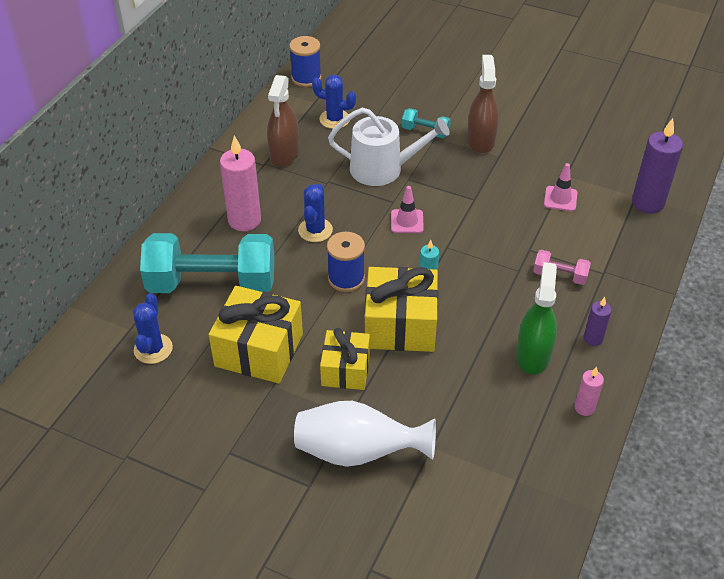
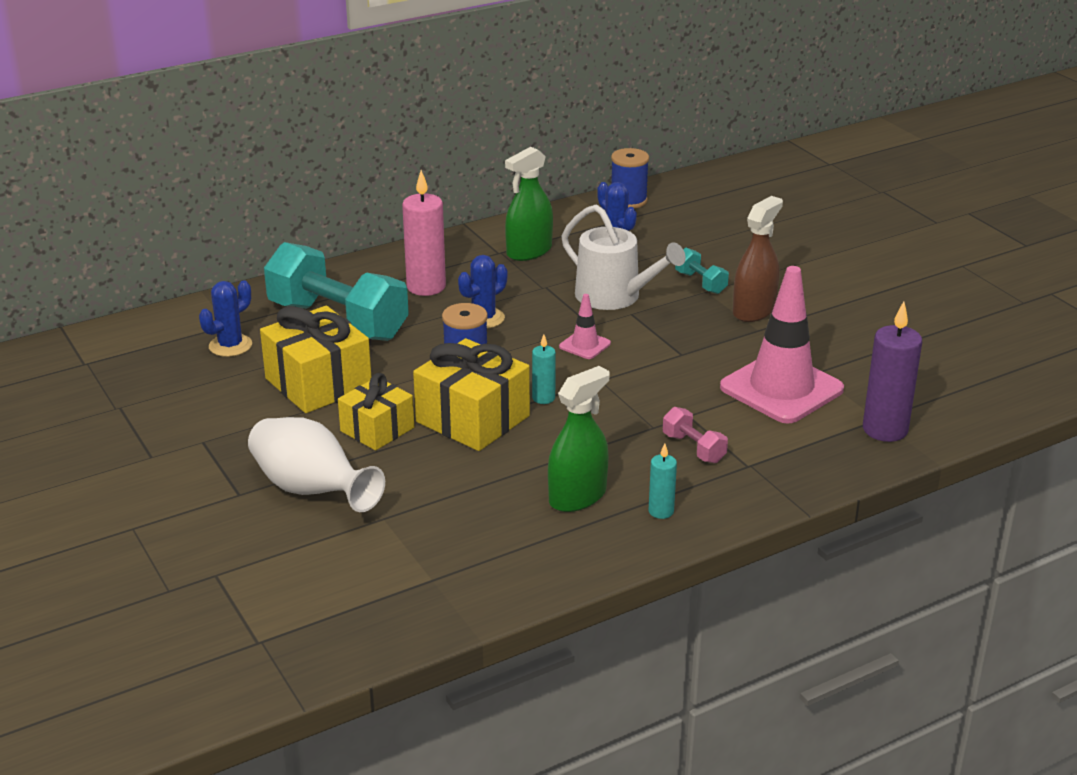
camera: 35 degrees right, 15 degrees down
brown spray bottle [267,75,299,167] -> green spray bottle [505,147,553,261]
pink traffic cone [544,163,578,211] -> pink traffic cone [720,266,844,424], size x2.25
pink candle [575,367,604,416] -> none
purple candle [584,297,612,346] -> turquoise candle [649,443,677,519]

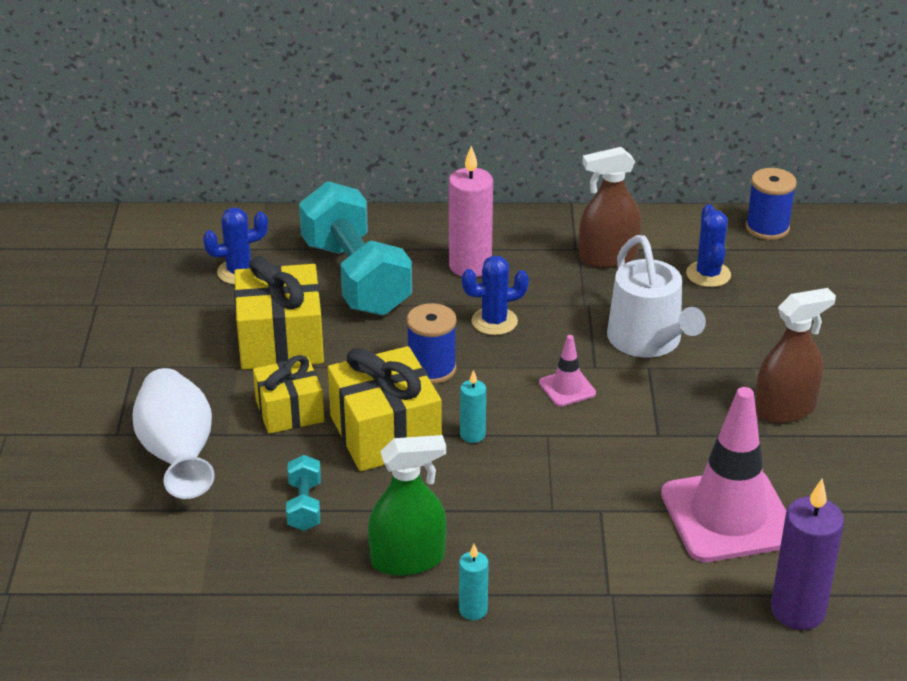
camera: 30 degrees right, 5 degrees up
green spray bottle [505,147,553,261] -> brown spray bottle [579,147,641,268]
pink dumbbell [663,407,728,463] -> none
turquoise dumbbell [675,248,729,294] -> turquoise dumbbell moved to [286,455,321,531]

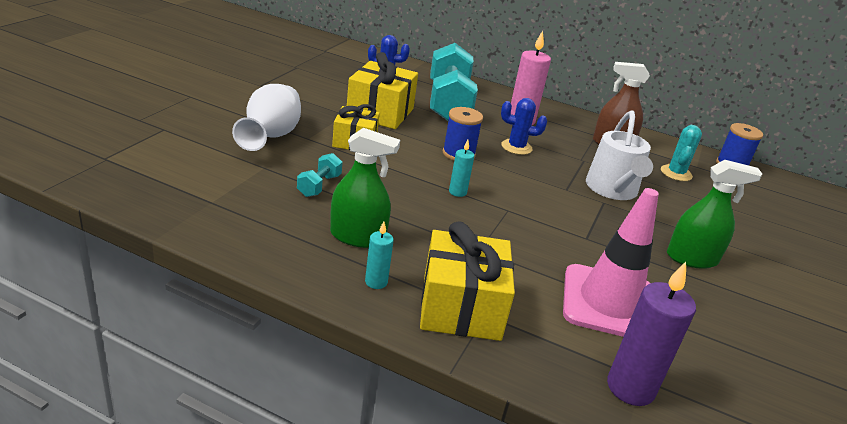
camera: 20 degrees right, 5 degrees down
yellow gift [328,346,442,471] -> yellow gift moved to [420,221,515,341]
pink traffic cone [539,335,596,407] -> none
blue cactus [686,204,731,287] -> turquoise cactus [661,125,702,181]
brown spray bottle [755,288,836,424] -> green spray bottle [667,160,762,269]

